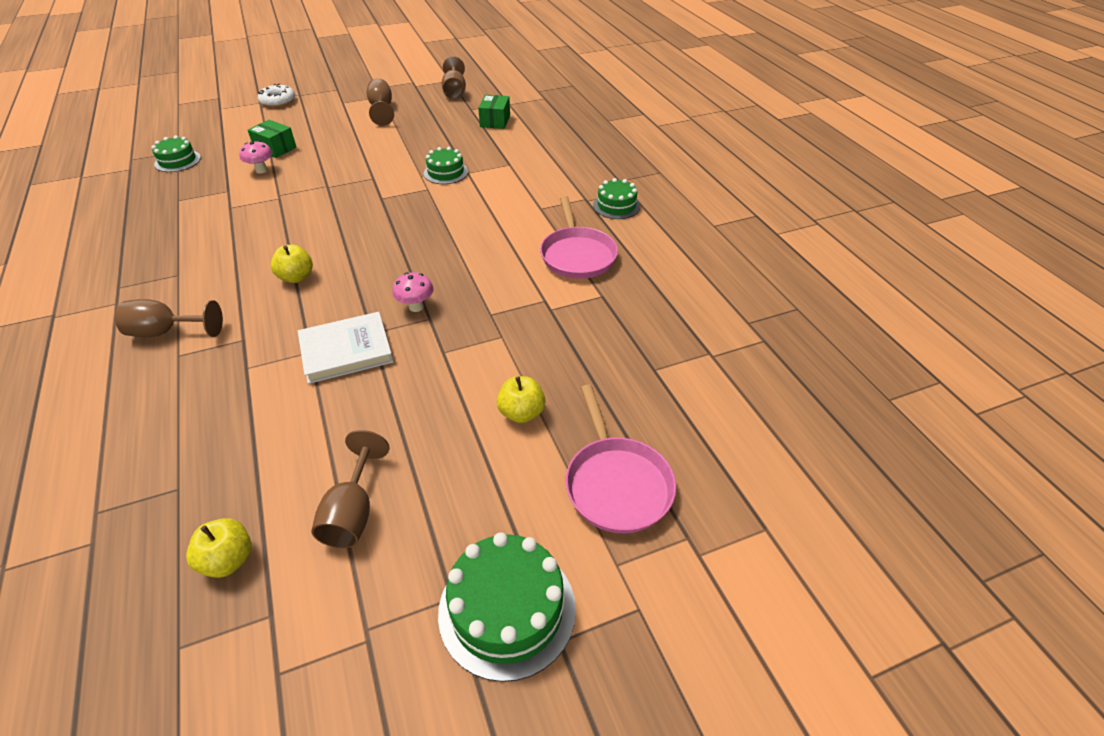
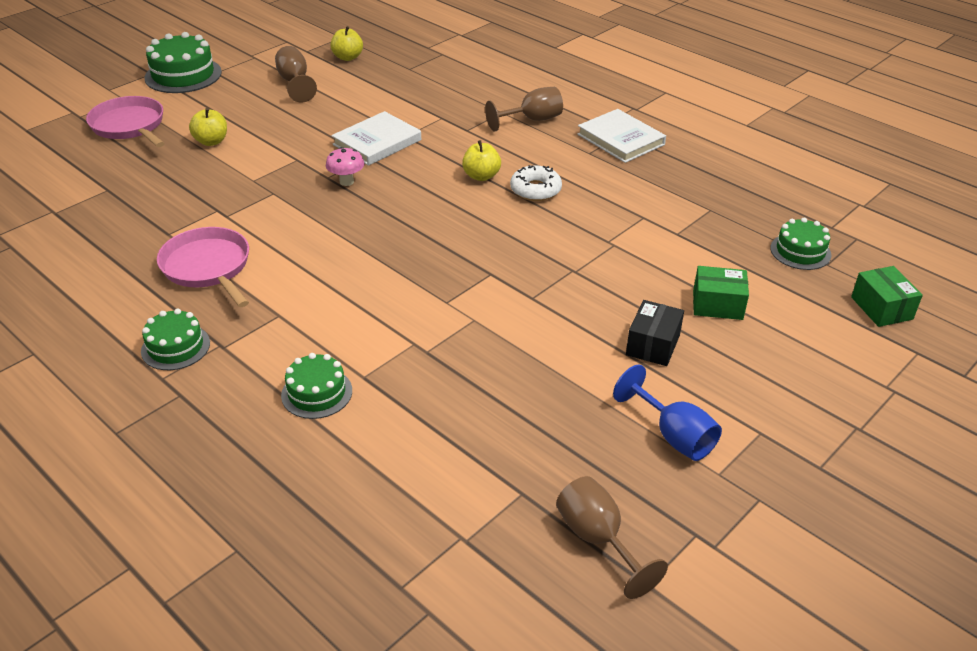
camera: 155 degrees right, 5 degrees down
pink mushroom [239,141,273,173] -> none
white donut [258,84,295,107] -> white donut moved to [510,165,562,201]
brown goblet [367,78,394,126] -> blue goblet [613,365,722,461]
green cake [424,147,468,184] -> green cake moved to [281,353,352,419]
green box [478,95,510,129] -> green box moved to [851,266,923,327]
none -> white book [577,109,666,163]
none -> black box [626,300,684,366]

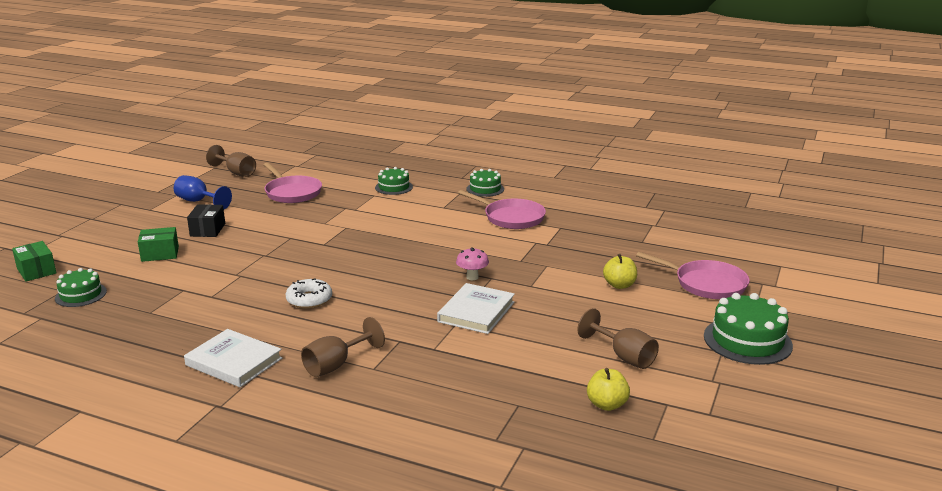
camera: 160 degrees right, 15 degrees down
yellow apple [462,140,501,181] -> none
none -> pink pan [264,163,322,203]

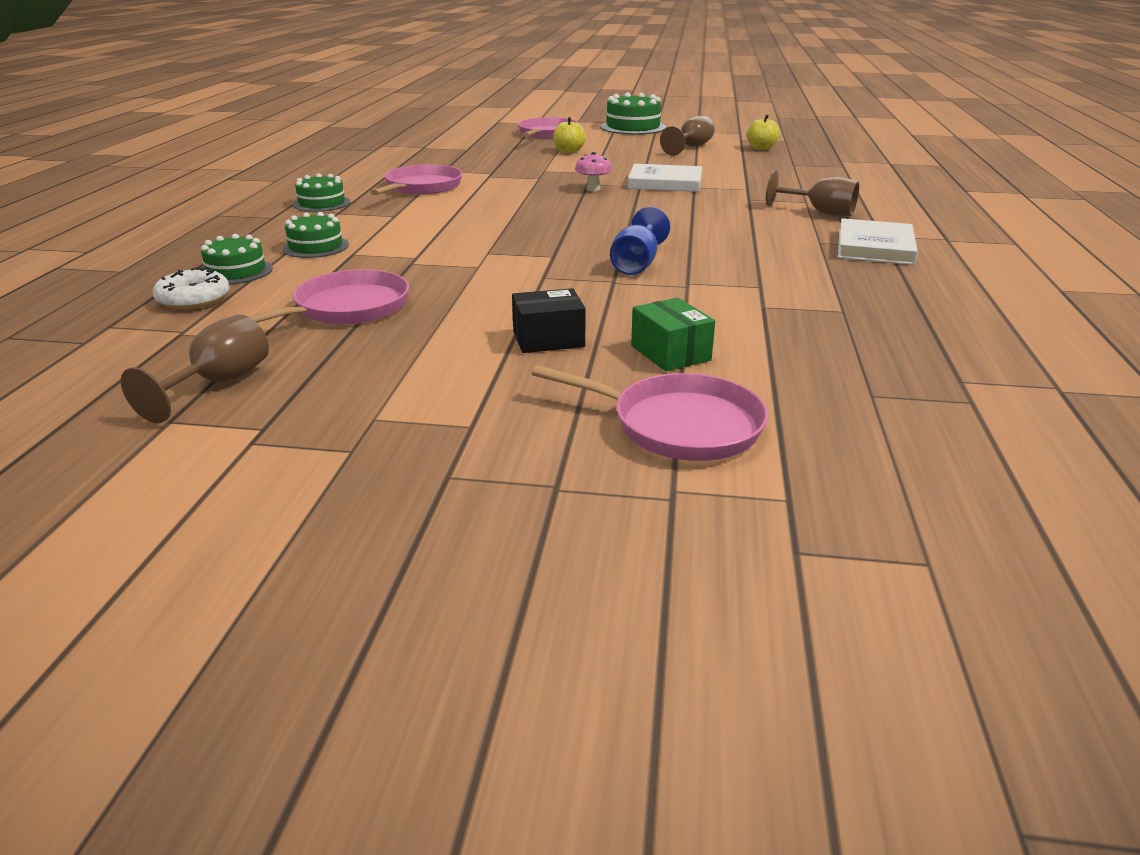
camera: 105 degrees left, 5 degrees up
green box [12,241,56,281] -> none
green cake [55,268,107,307] -> green cake moved to [201,234,273,284]
blue goblet [174,175,232,209] -> blue goblet moved to [610,207,670,275]
white donut [286,278,332,309] -> white donut moved to [153,267,230,310]
none -> pink pan [532,365,768,461]

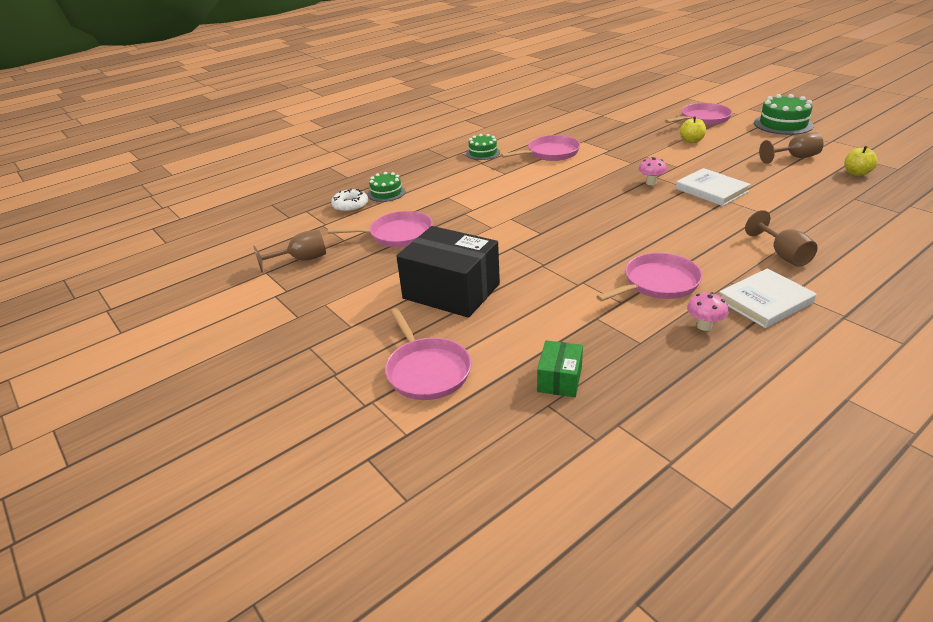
camera: 45 degrees right, 5 degrees up
green cake [282,212,349,258] -> none
black box [512,288,586,353] -> black box [396,226,500,318], size x2.05
blue goblet [610,207,670,275] -> none
green box [631,298,715,371] -> green box moved to [537,340,583,397]
none -> pink pan [596,253,703,301]
none -> pink mushroom [687,292,729,331]

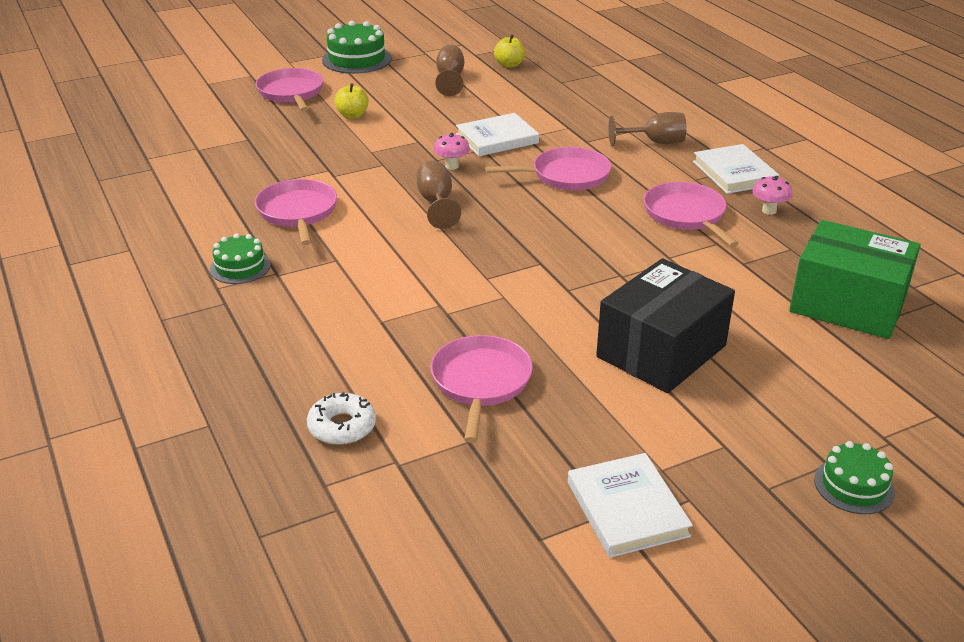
camera: 80 degrees left, 0 degrees up
brown goblet [253,230,326,272] -> brown goblet moved to [417,161,461,229]
green cake [368,172,405,202] -> green cake moved to [814,441,895,514]
pink pan [385,308,471,400] -> pink pan moved to [485,147,611,190]
green box [537,340,583,397] -> green box [789,220,921,339], size x2.05
none -> white book [568,453,693,558]

